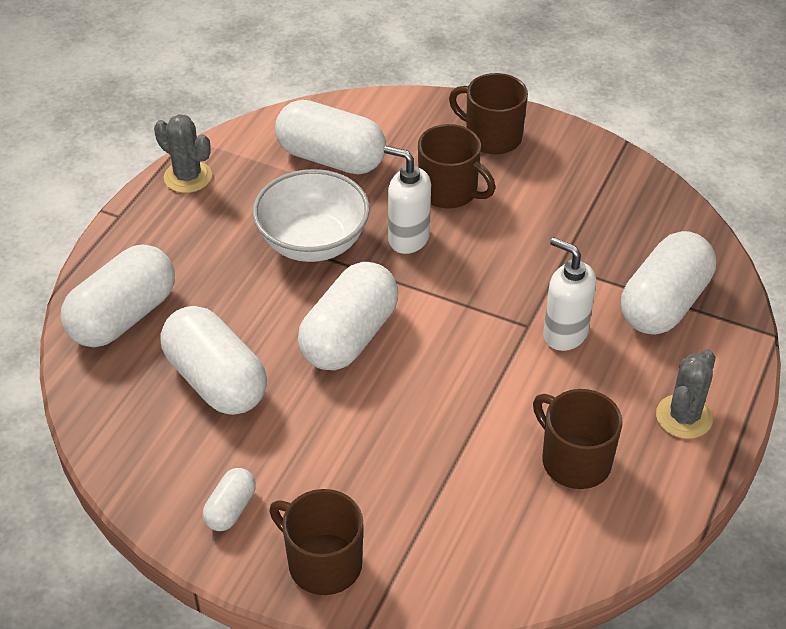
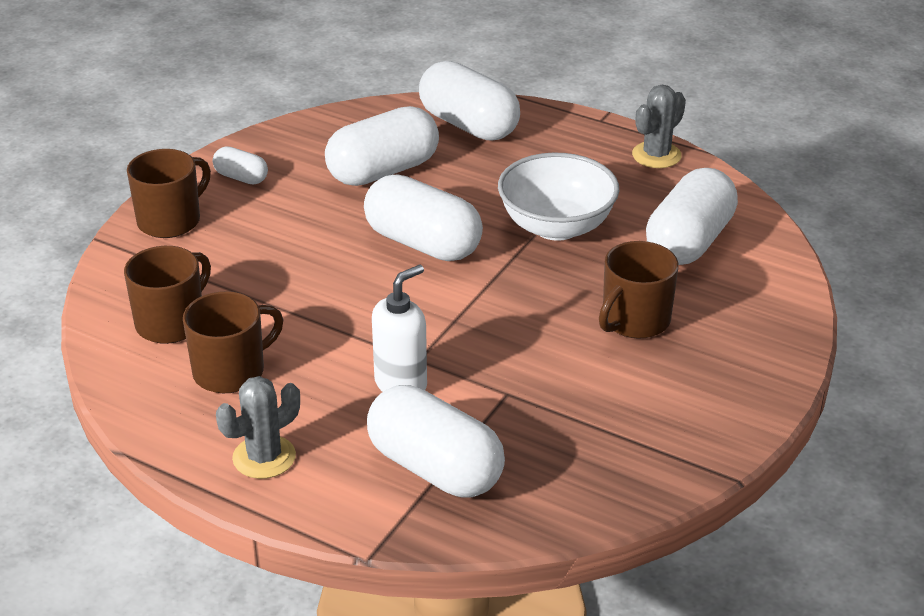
camera: 95 degrees right, 10 degrees down
white soap dispenser [384,146,431,254] -> none
brown mug [449,73,528,155] -> brown mug moved to [124,246,211,344]
grey cactus [656,349,715,439] -> grey cactus turned 75 degrees counterclockwise [216,376,300,479]

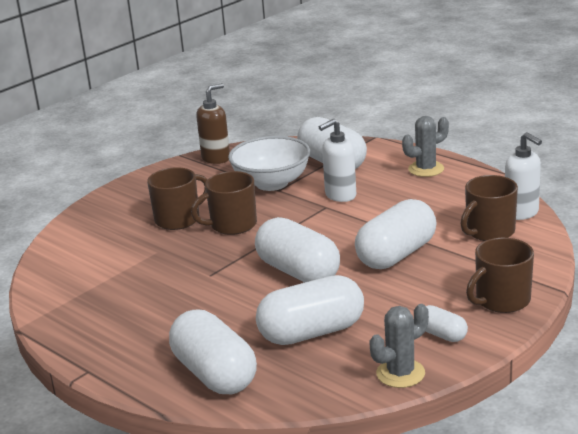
camera: 165 degrees left, 10 degrees down
brown mug [183,291,284,393] -> brown mug moved to [191,171,257,235]
white bowl [498,153,619,241] -> white bowl moved to [228,136,311,191]
grey cactus [632,85,686,168] -> grey cactus moved to [369,304,429,388]
white capsule [646,168,738,265] -> white capsule moved to [355,199,437,269]
none -> brown soap dispenser [196,83,230,164]
none -> white soap dispenser [505,132,542,220]

